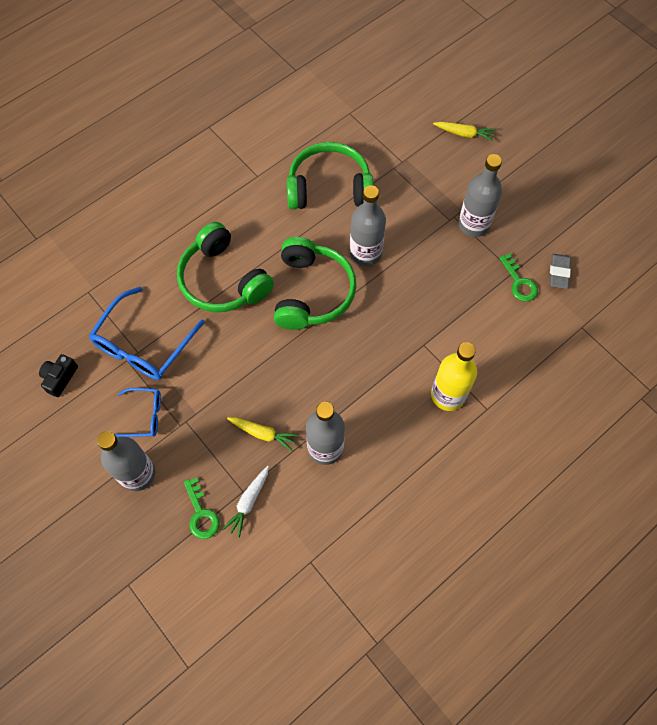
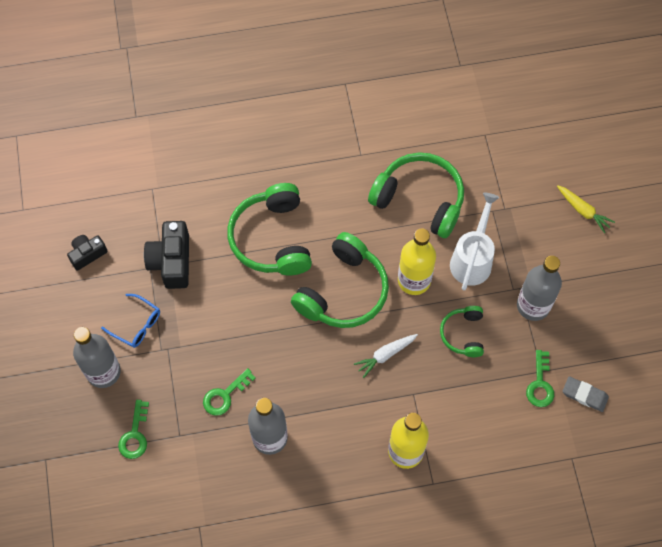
camera: 30 degrees right, 0 degrees up
blue glasses [89,287,205,380] -> black camera [144,221,189,289]
white carrot [223,466,269,538] -> white carrot moved to [354,334,418,378]
yellow carrot [227,417,298,451] -> green key [203,368,256,416]
grey bottle [350,185,386,266] -> yellow bottle [398,228,436,295]
grey eraser [549,254,571,289] -> grey eraser turned 75 degrees clockwise [563,376,609,412]
none -> green headphones [440,306,484,357]
none -> white watering can [450,192,499,290]

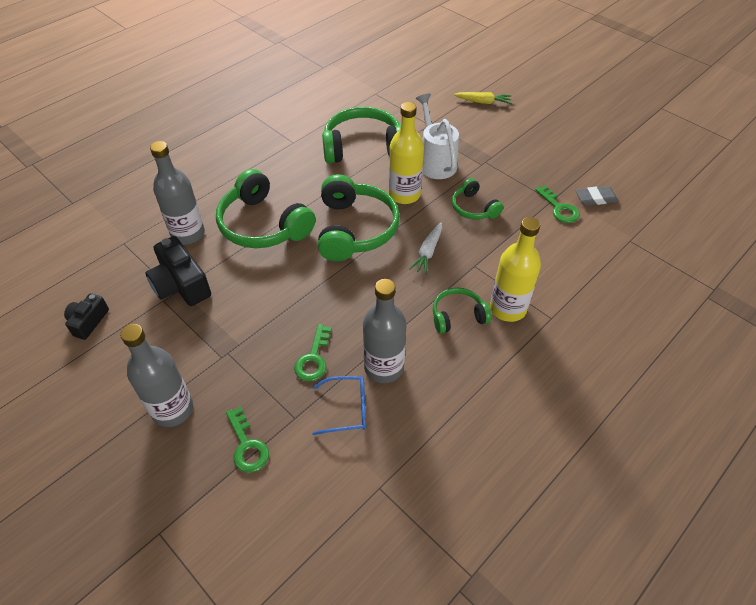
camera: 35 degrees left, 15 degrees down
blue glasses [101,294,160,348] -> blue glasses moved to [313,376,366,435]
grey bottle [517,256,562,321] -> grey bottle moved to [150,141,205,245]
none -> green headphones [433,288,492,334]

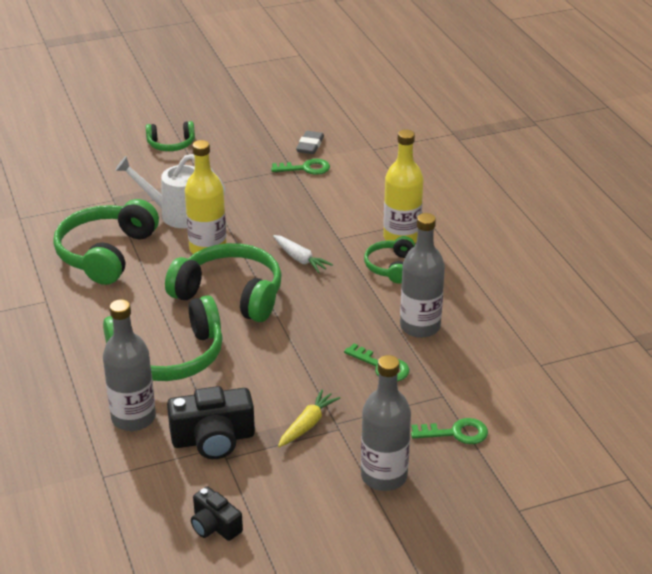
camera: 65 degrees left, 15 degrees down
blue glasses [313,376,366,435] -> none
green headphones [452,178,503,220] -> green headphones moved to [146,121,195,151]
yellow carrot [454,92,511,104] -> yellow carrot moved to [278,389,340,447]

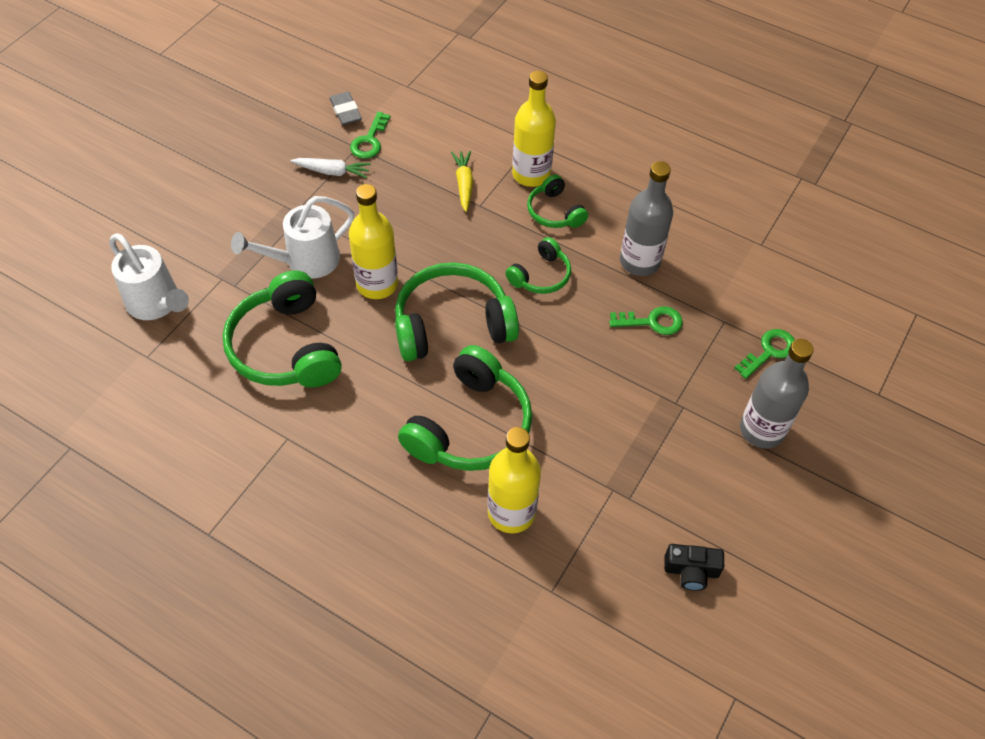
camera: 40 degrees left, 20 degrees up
grey bottle [103,299,156,431] -> yellow bottle [487,427,541,533]
green headphones [146,121,195,151] -> green headphones moved to [506,237,571,294]
black camera [167,386,255,459] -> none
green key [271,159,330,175] -> green key turned 150 degrees clockwise [350,112,390,159]
white carrot [273,235,333,273] -> white carrot moved to [290,158,371,178]
yellow carrot [278,389,340,447] -> yellow carrot moved to [451,151,473,212]
none -> white watering can [109,233,189,320]

